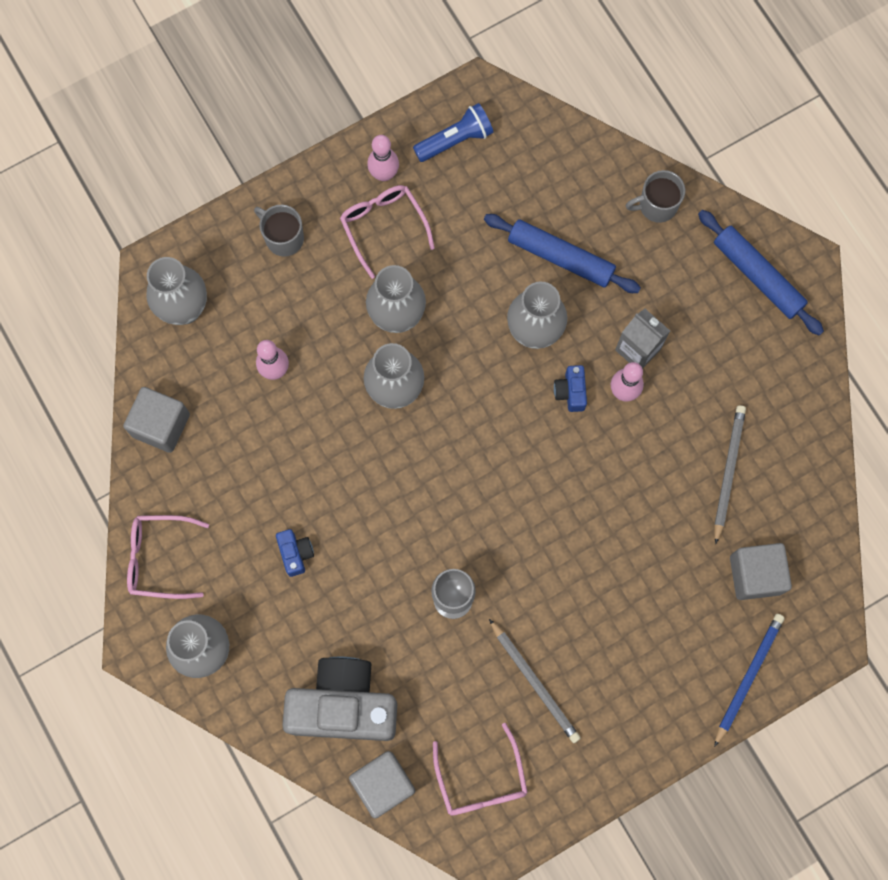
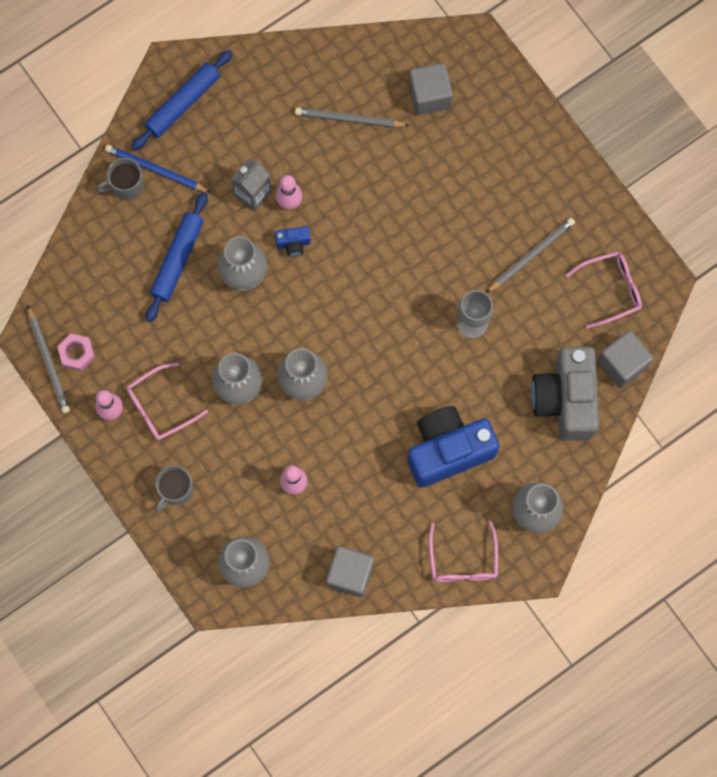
camera: 95 degrees left, 0 degrees up
blue camera [276,529,314,577] -> blue camera [407,406,499,488], size x2.44
blue flashlight [413,103,494,162] -> pink nut [57,334,95,371]
grey mug [626,170,685,223] -> grey mug turned 90 degrees clockwise [97,158,144,200]
blue pencil [714,614,785,747] -> blue pencil moved to [105,145,210,192]
none -> grey pencil [27,305,70,413]

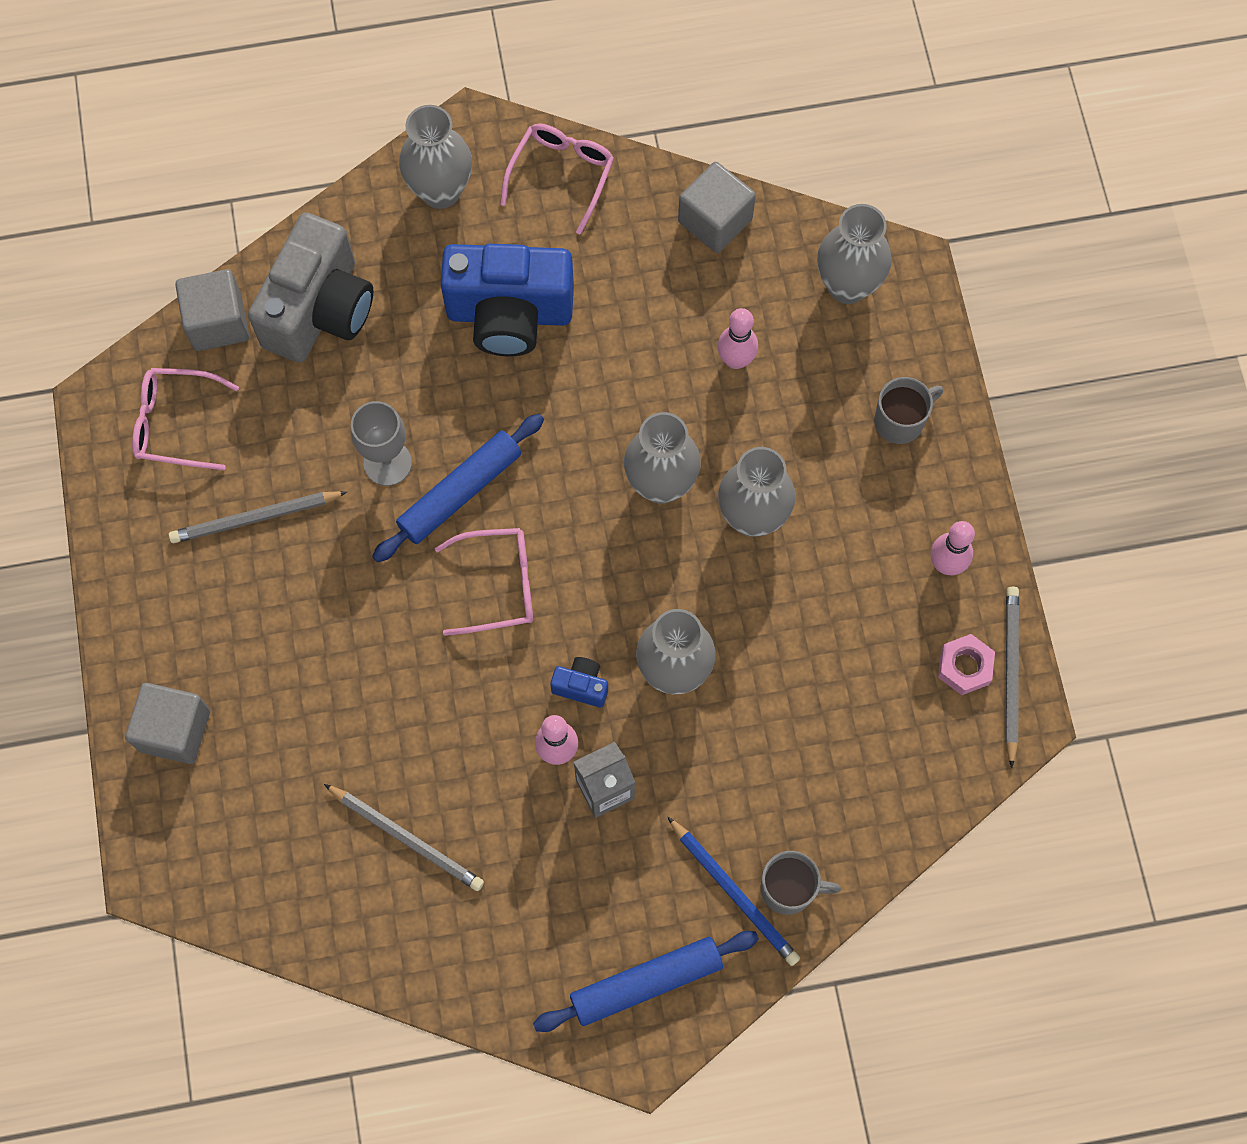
camera: 155 degrees left, 5 degrees down
pink glasses [126,363,208,440] -> pink glasses moved to [435,528,533,636]
blue rolling pin [146,192,208,322] -> blue rolling pin moved to [372,414,544,562]
grey cube [409,63,453,115] -> grey cube moved to [125,683,210,764]

